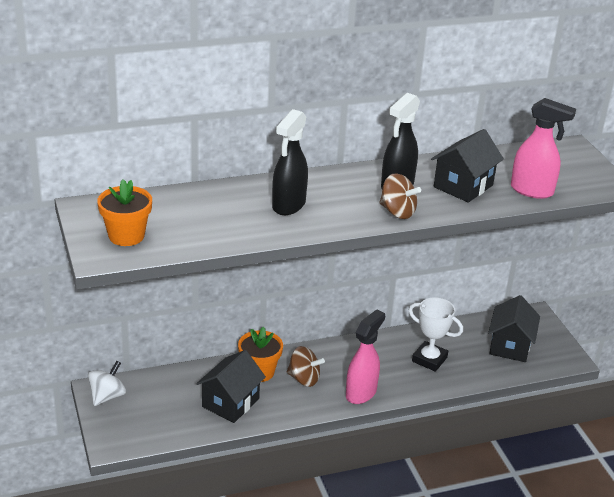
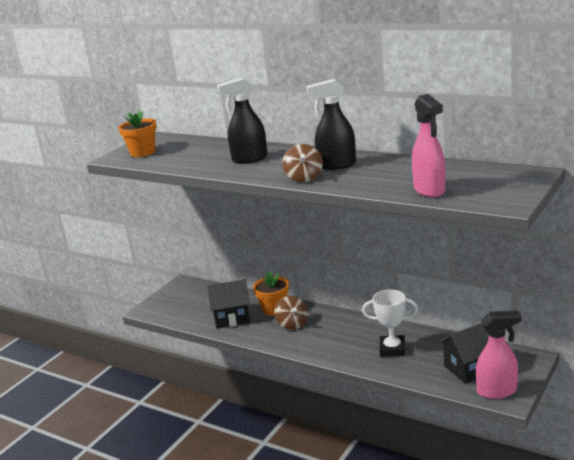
camera: 55 degrees right, 10 degrees down
white spinning top [88,361,126,406] -> none
pink spray bottle [346,309,385,404] -> pink spray bottle moved to [476,310,521,399]
white trophy [409,297,463,372] -> white trophy turned 75 degrees counterclockwise [362,290,418,357]
black house [431,129,504,203] -> none

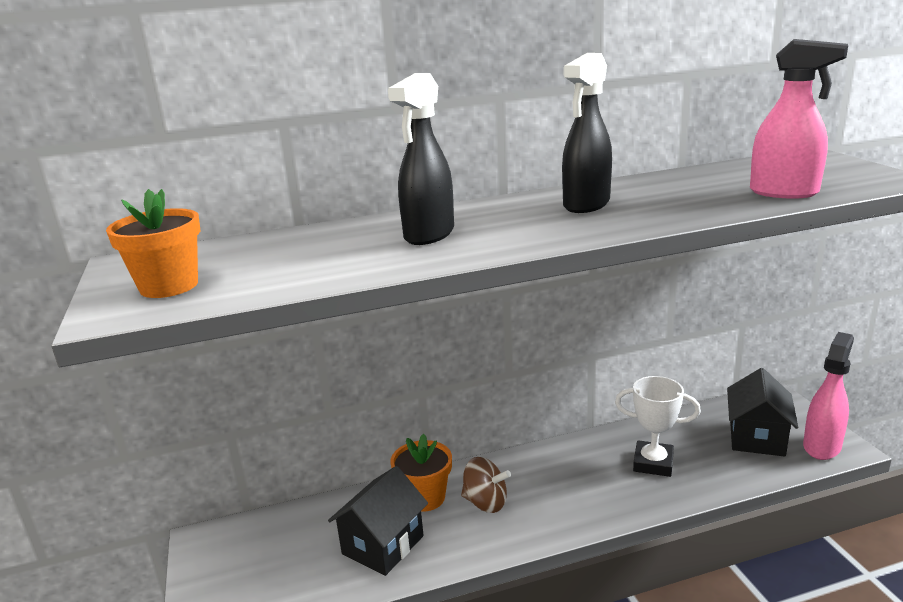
camera: 50 degrees left, 0 degrees up
brown spinning top [282,144,323,182] -> none
white trophy [362,290,418,357] -> white trophy turned 60 degrees clockwise [615,376,701,477]

